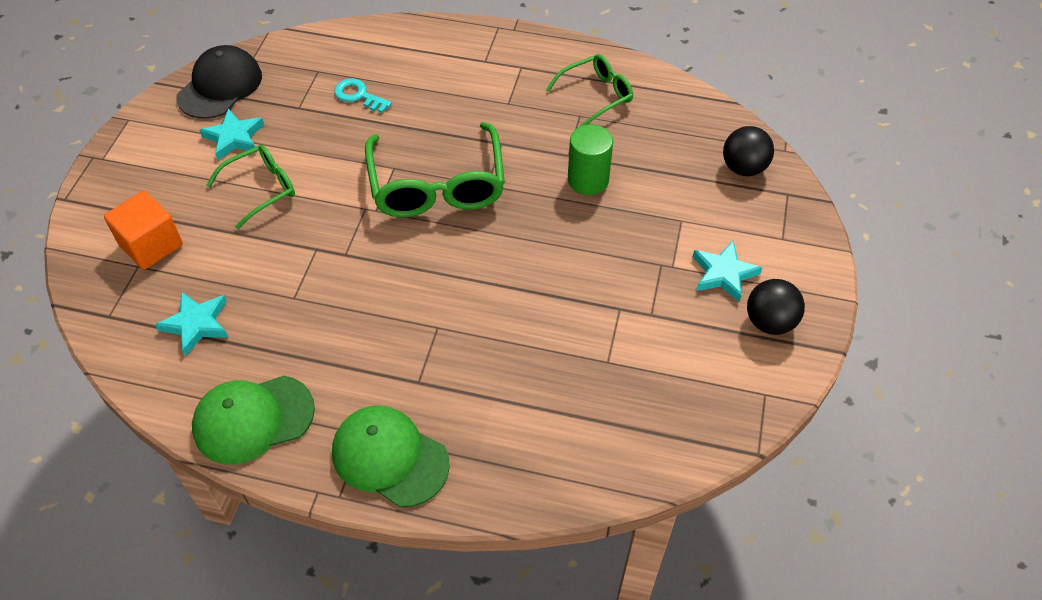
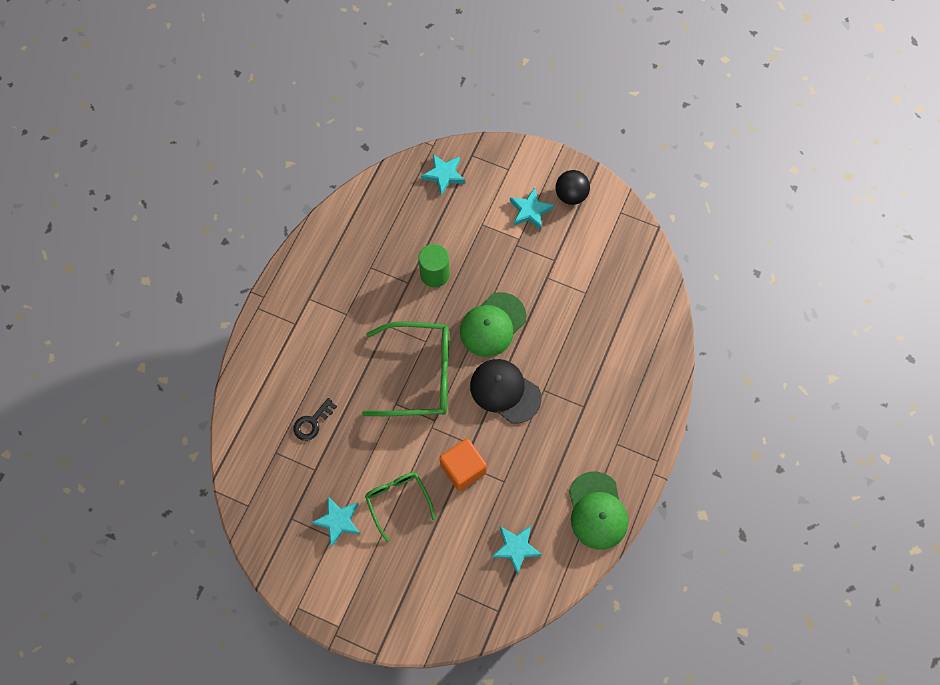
camera: 80 degrees left, 15 degrees up
orange cube [104,191,183,269] -> orange cube moved to [440,439,487,491]
black cap [176,45,262,119] -> black cap moved to [470,359,542,424]
green cap [332,405,450,508] -> green cap moved to [460,292,526,357]
turquoise key [334,78,392,113] -> black key [294,398,337,441]
green glasses [546,54,633,127] -> none
black ball [723,126,774,176] -> turquoise star [421,154,465,195]

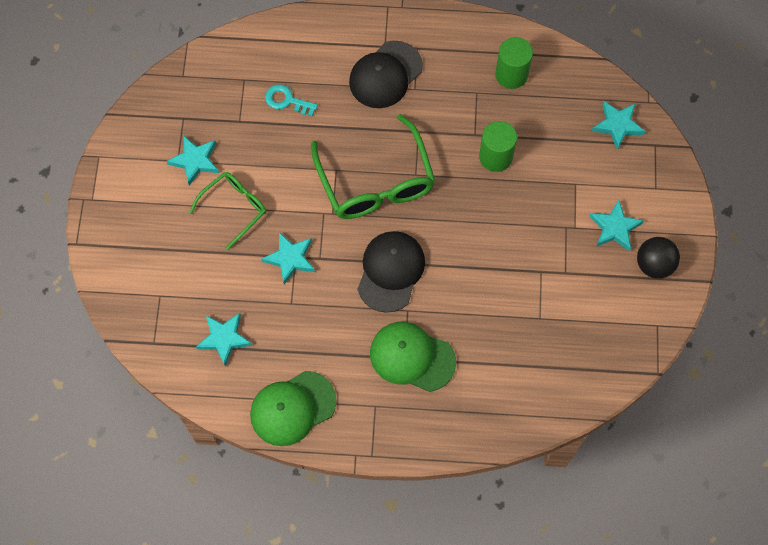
camera: 70 degrees right, 0 degrees up
black key [294,398,337,441] -> turquoise key [265,85,318,116]
orange cube [440,439,487,491] -> turquoise star [262,232,315,284]
green cap [460,292,526,357] -> green cap moved to [370,322,456,392]
none -> black cap [349,41,423,108]
none -> green cylinder [495,37,533,89]

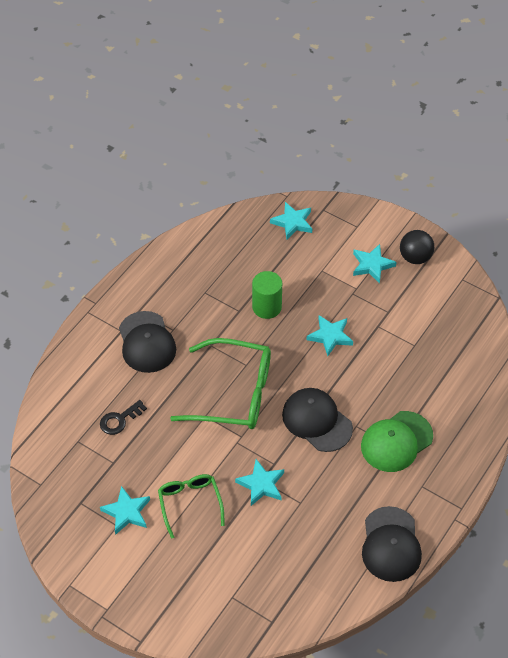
camera: 60 degrees left, 15 degrees down
turquoise star [196,313,252,366] -> turquoise star moved to [307,315,353,356]
green cap [250,371,336,446] -> black cap [362,506,422,582]
turquoise key [265,85,318,116] -> black key [100,400,147,435]
green cylinder [495,37,533,89] -> none

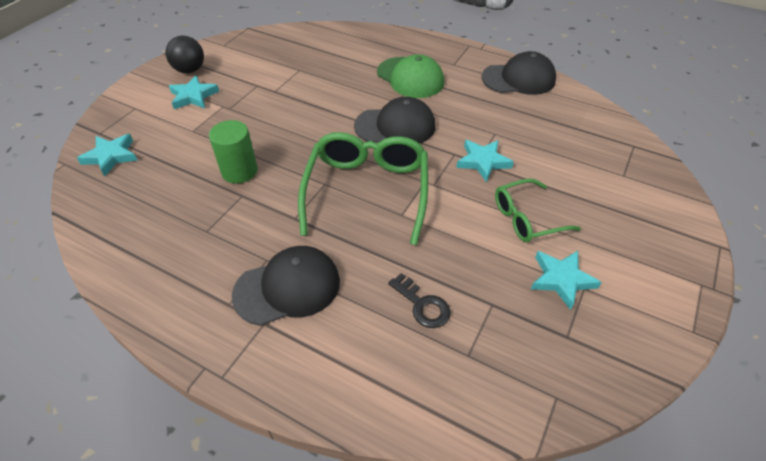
camera: 95 degrees left, 5 degrees down
black cap [282,388,353,452] -> black cap turned 135 degrees counterclockwise [354,97,435,144]
turquoise star [307,315,353,356] -> none

